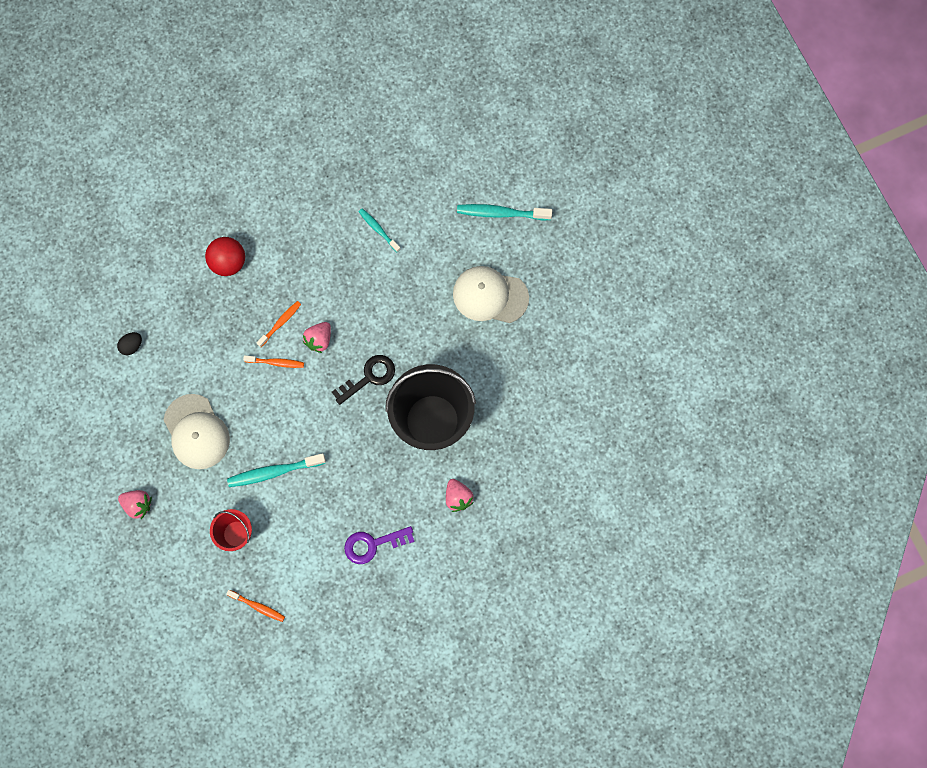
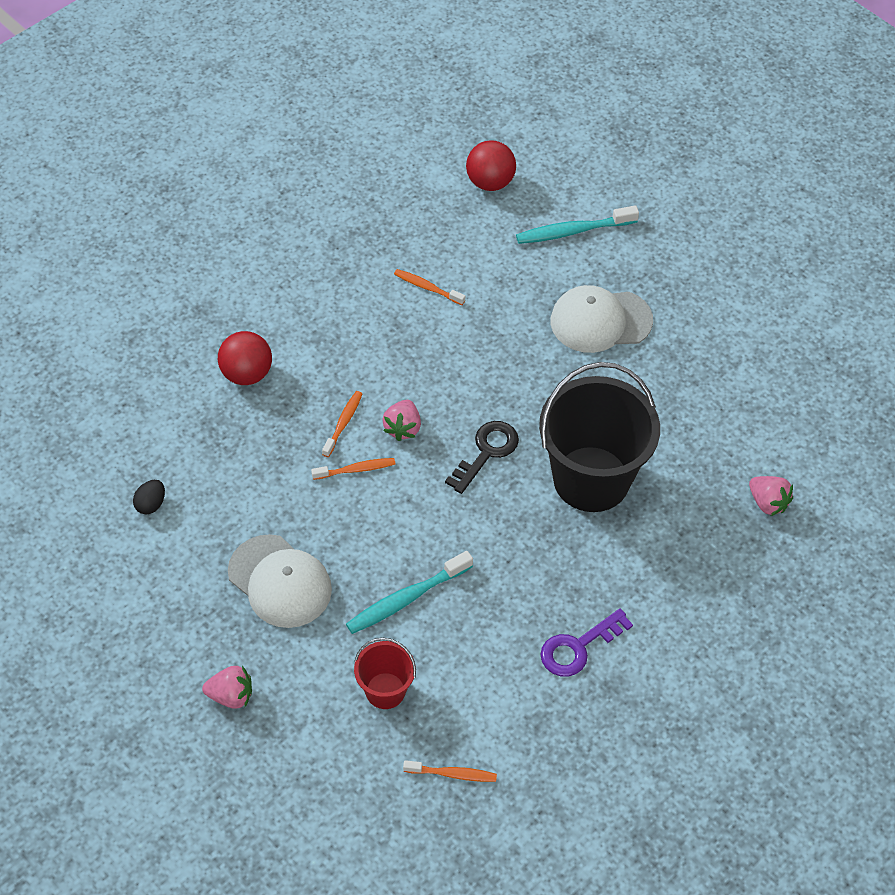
camera: 20 degrees left, 20 degrees down
turquoise toothbrush [359,208,401,252] -> orange toothbrush [394,269,465,305]
pink strawberry [446,479,474,512] -> pink strawberry moved to [749,476,793,516]
none -> red ball [466,140,516,191]

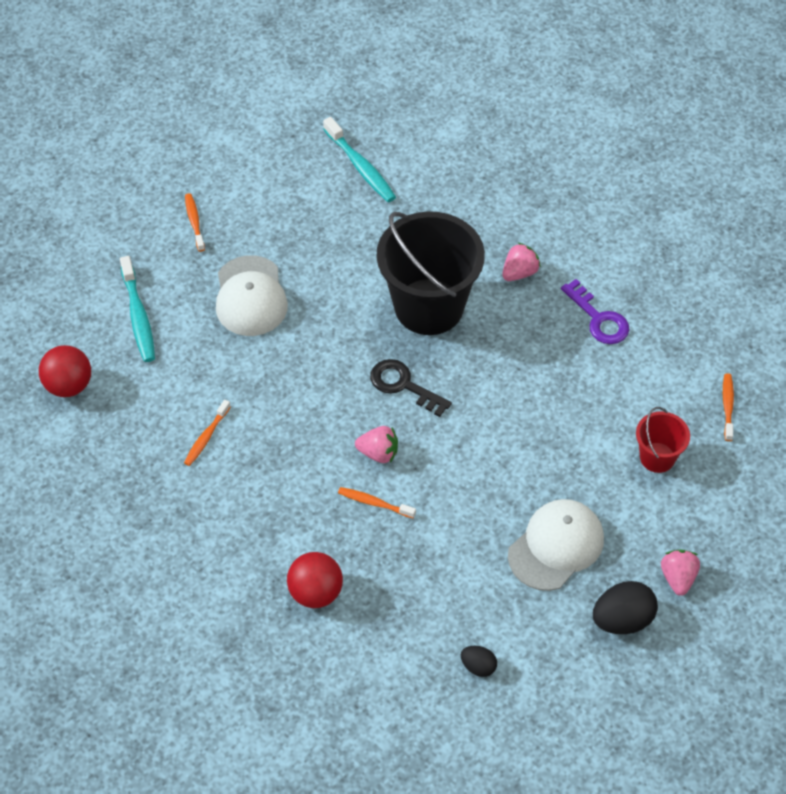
camera: 90 degrees left, 0 degrees up
orange toothbrush [311,458,395,480] -> orange toothbrush moved to [185,193,205,252]
turquoise toothbrush [346,551,473,634] -> turquoise toothbrush moved to [323,117,396,202]
pink strawberry [749,476,793,516] -> pink strawberry moved to [502,242,541,281]
none -> black egg [593,581,658,634]

